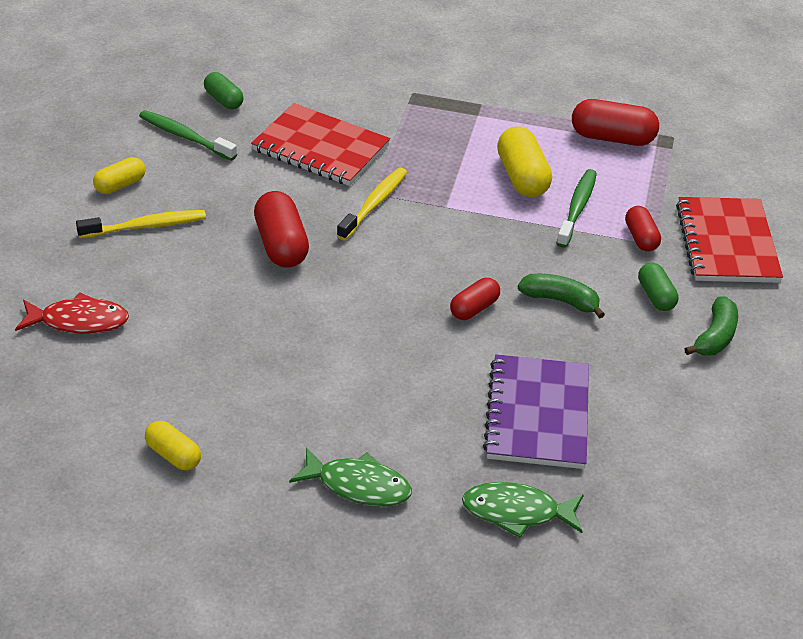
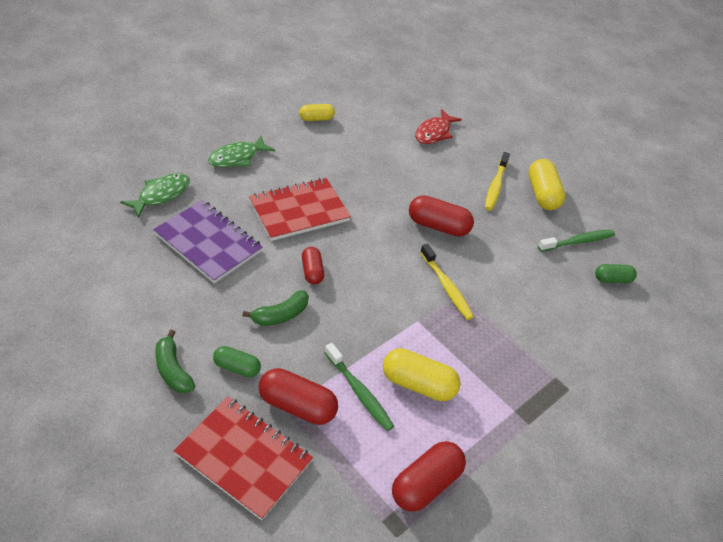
camera: 120 degrees right, 5 degrees up
yellow capsule [93,157,145,194] -> yellow capsule [528,159,565,210], size x1.64
red notebook [251,103,390,186] -> red notebook moved to [249,178,351,241]
red capsule [625,206,661,252] -> red capsule [259,368,338,425], size x1.64

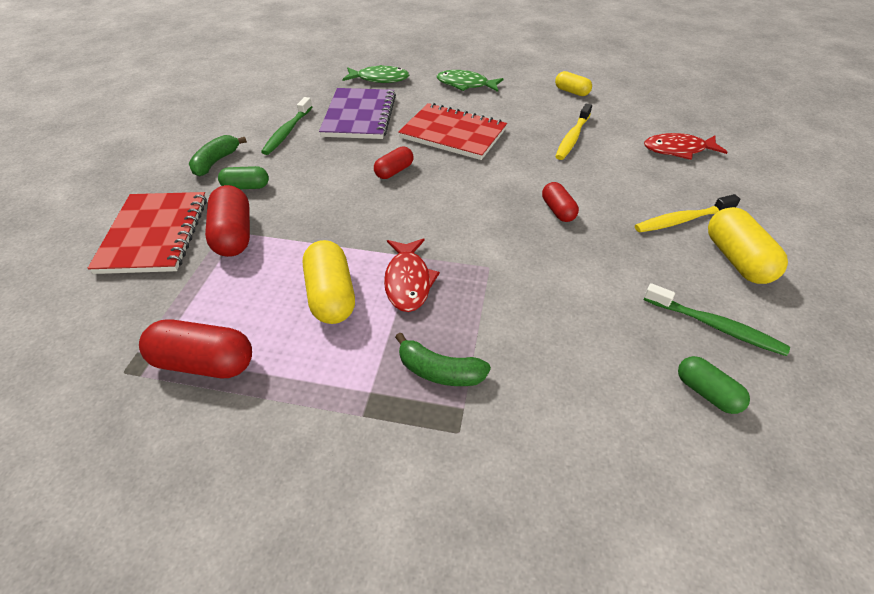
camera: 60 degrees right, 0 degrees up
green capsule [213,346,261,377] -> green capsule turned 75 degrees counterclockwise [218,166,269,189]
green banana [242,290,309,326] -> green banana moved to [395,332,491,386]
green toothbrush [324,343,394,431] -> green toothbrush moved to [261,97,312,155]
red capsule [409,195,474,237] -> red capsule [542,182,579,222], size x0.61
yellow toothbrush [420,244,474,320] -> yellow toothbrush moved to [555,103,592,160]
yellow capsule [528,159,565,210] -> yellow capsule turned 60 degrees counterclockwise [708,207,788,284]
none -> red fish [384,238,440,312]

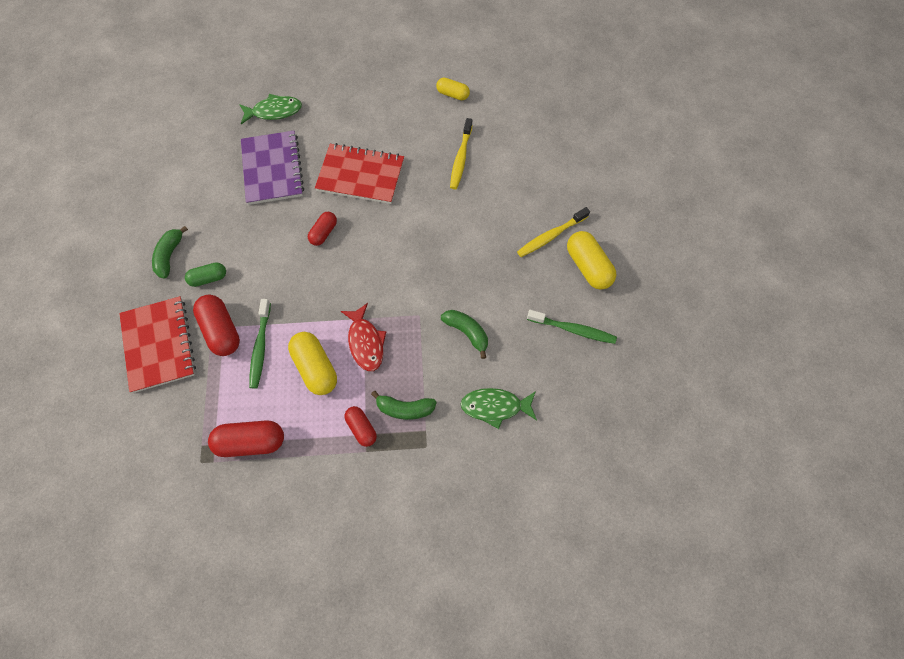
camera: 15 degrees left, 20 degrees up
green toothbrush [261,97,312,155] -> green toothbrush moved to [249,299,271,389]
green fish [437,70,504,92] -> green fish moved to [461,388,537,429]
red capsule [542,182,579,222] -> red capsule moved to [345,406,377,447]
red fish [644,133,728,160] -> none
green capsule [678,356,750,414] -> none
none -> green banana [441,310,488,359]

